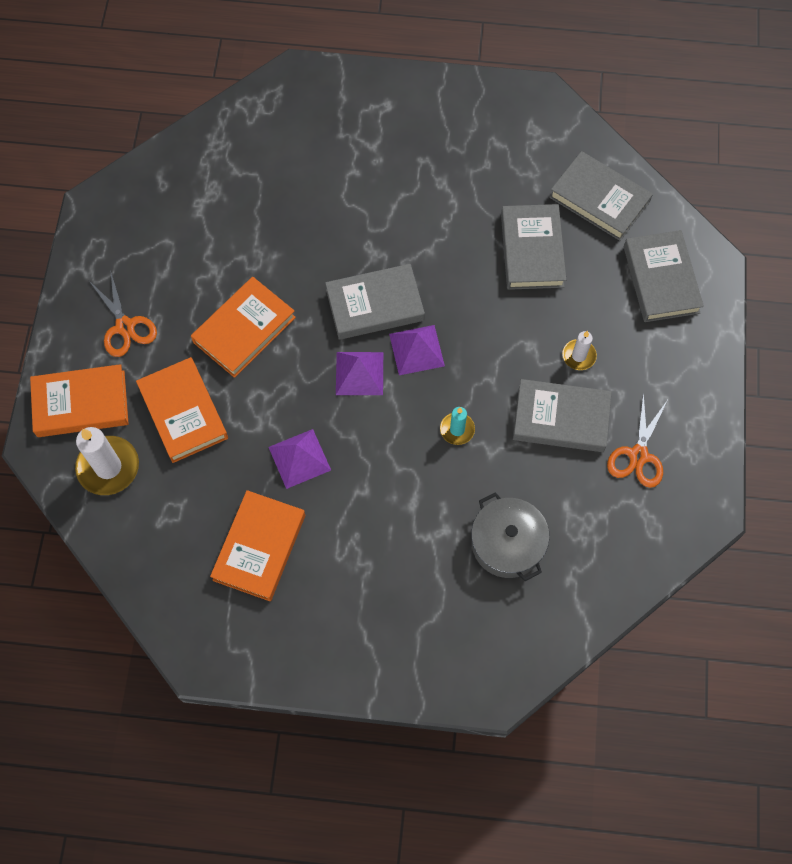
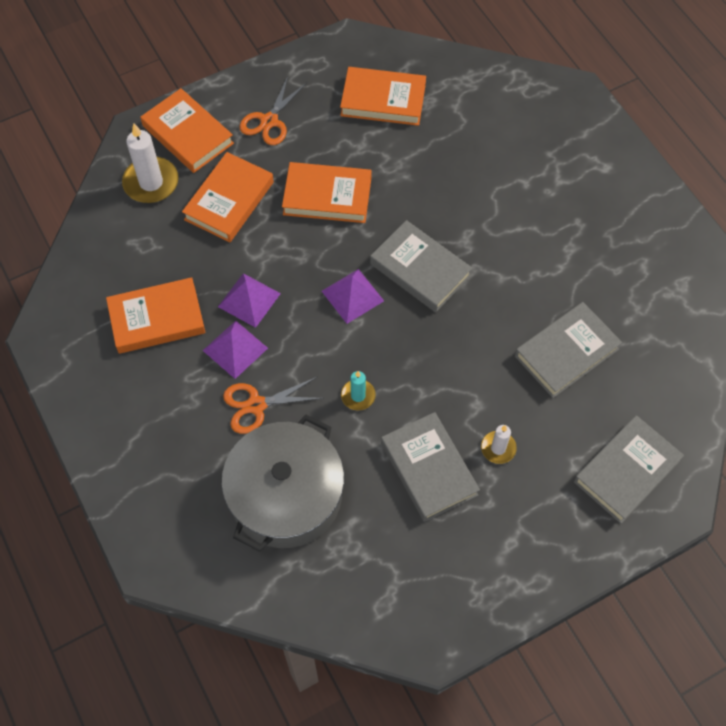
camera: 55 degrees right, 5 degrees down
purple pyramid [389,325,445,375] -> purple pyramid moved to [203,321,268,379]
grey pot [471,492,549,581] -> grey pot [221,414,344,552], size x1.56
grey book [549,151,653,241] -> none
orange scissors [607,392,667,488] -> orange scissors moved to [223,377,324,434]
none -> orange book [340,67,426,126]

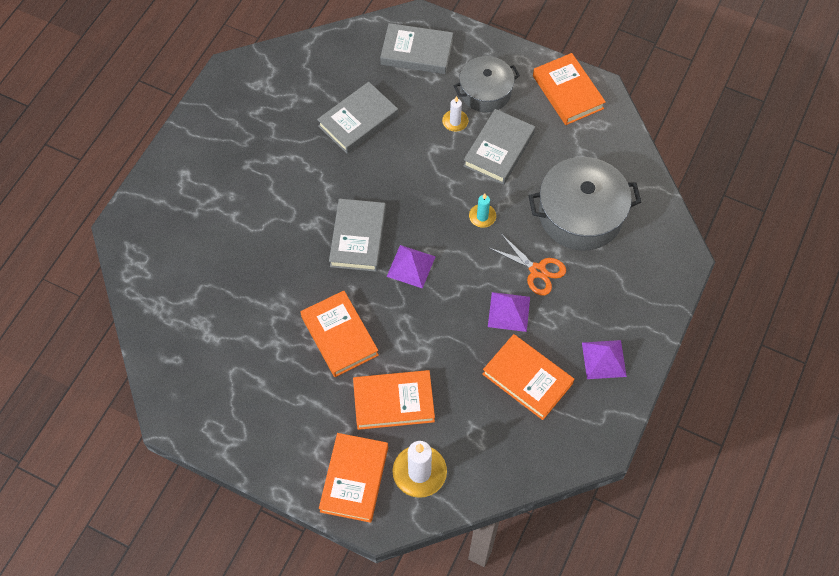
camera: 125 degrees left, 0 degrees up
purple pyramid [218,273,281,328] -> purple pyramid moved to [582,340,627,379]
orange scissors [239,76,307,145] -> none
orange book [340,67,426,126] -> orange book moved to [533,53,606,125]
grey book [515,302,622,398] -> grey book turned 60 degrees counterclockwise [317,82,398,154]
none -> grey pot [454,56,520,112]

